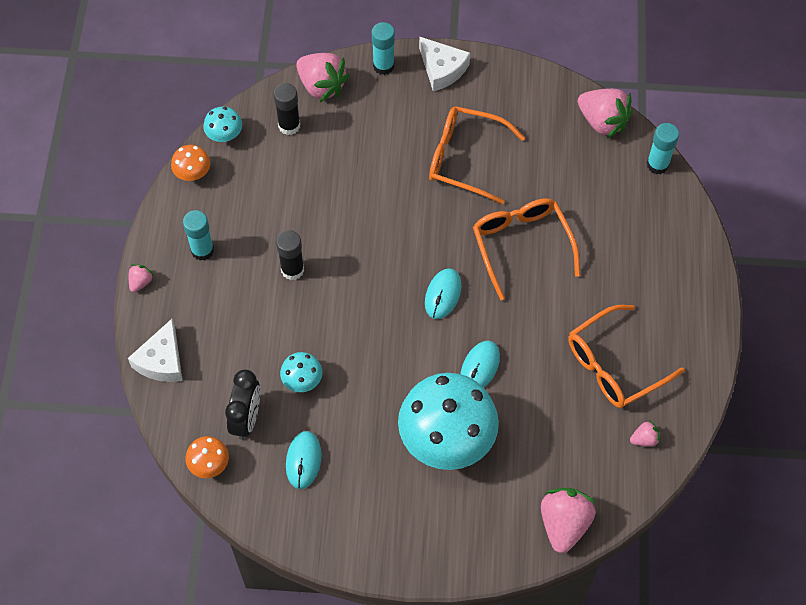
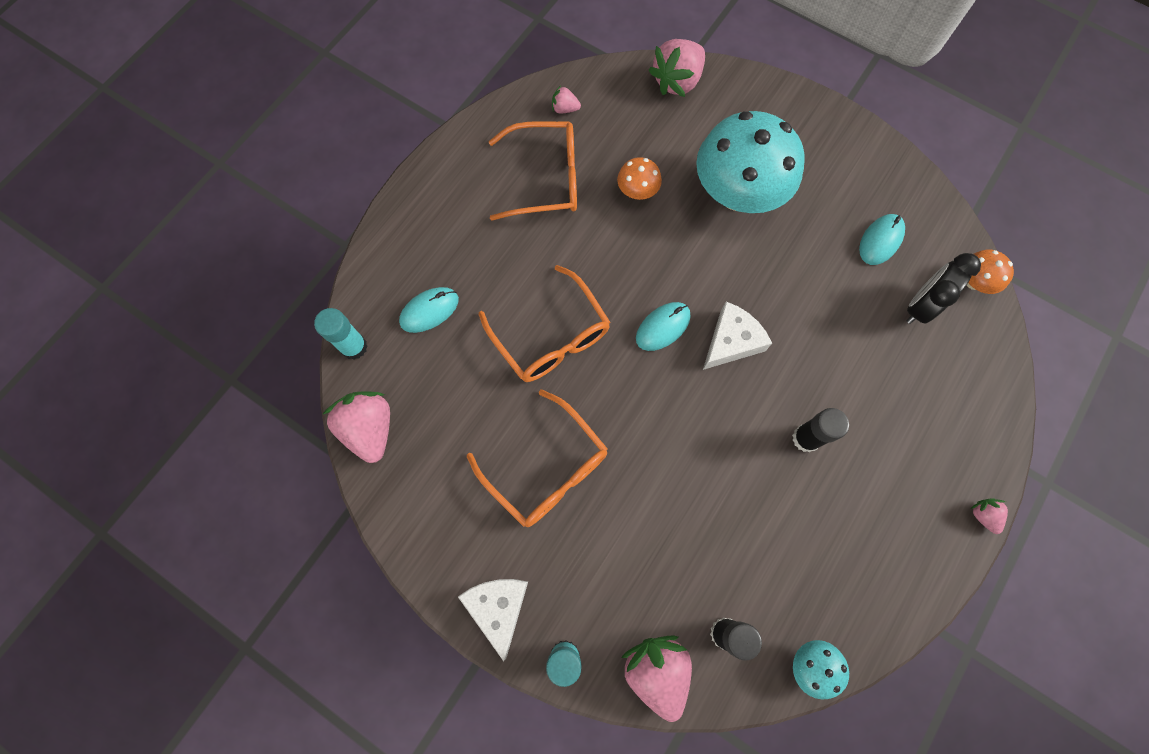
camera: 150 degrees left, 10 degrees up
white cheese [128,319,183,382] -> white cheese moved to [703,302,772,370]
pink strawberry [129,264,154,293] -> pink strawberry turned 105 degrees clockwise [971,498,1008,534]
orange mushroom [171,145,210,181] -> orange mushroom moved to [617,157,662,200]
turquoise glue stick [183,210,214,261] -> none
turquoise mushroom [280,352,322,392] -> none
turquoise mouse [460,341,500,388] -> turquoise mouse moved to [399,287,459,333]
orange glasses [473,198,580,300] -> orange glasses turned 45 degrees counterclockwise [479,265,610,382]

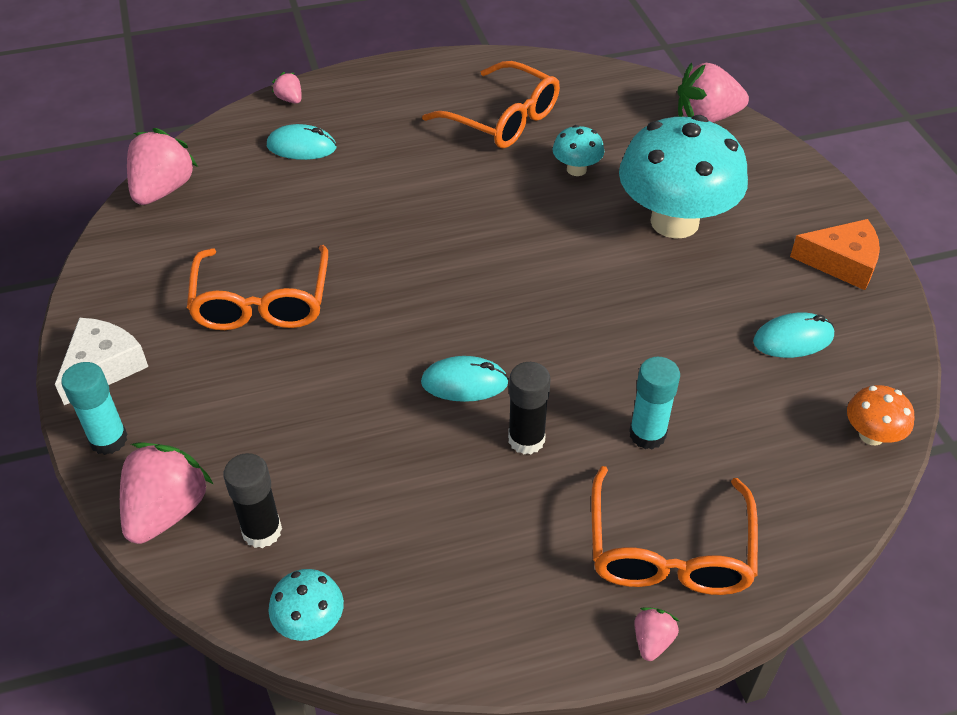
camera: 40 degrees right, 25 degrees down
turquoise glue stick [314,308,368,360] -> turquoise glue stick moved to [629,357,680,449]
orange glasses [479,265,610,382] -> orange glasses moved to [591,466,758,595]
pink strawberry [552,85,581,114] -> pink strawberry moved to [272,72,302,104]
orange mushroom [617,157,662,200] -> turquoise mushroom [553,125,604,176]
turquoise mouse [636,302,691,351] -> turquoise mouse moved to [421,356,509,402]
white cheese [703,302,772,370] -> none
black clock [907,253,981,324] -> none
none -> orange cheese [790,219,880,290]

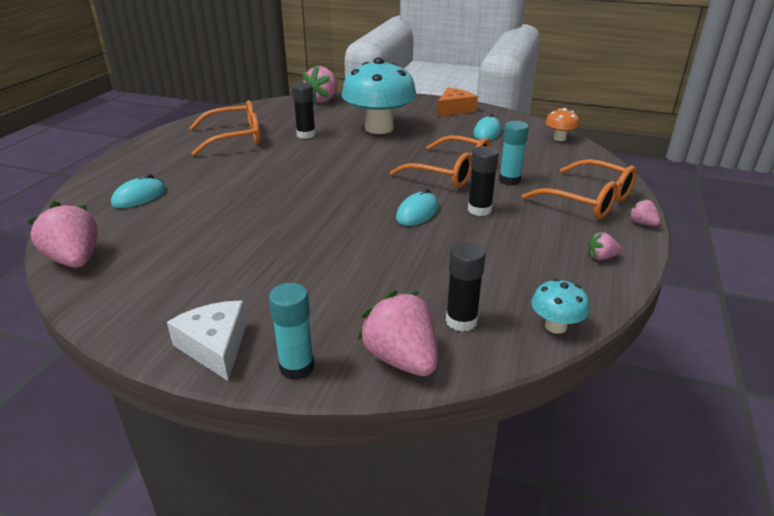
camera: 55 degrees left, 15 degrees down
orange glasses [187,245,328,330] -> orange glasses moved to [390,135,491,188]
pink strawberry [272,72,302,104] -> pink strawberry moved to [588,232,622,260]
turquoise mushroom [553,125,604,176] -> black glue stick [292,83,316,139]

